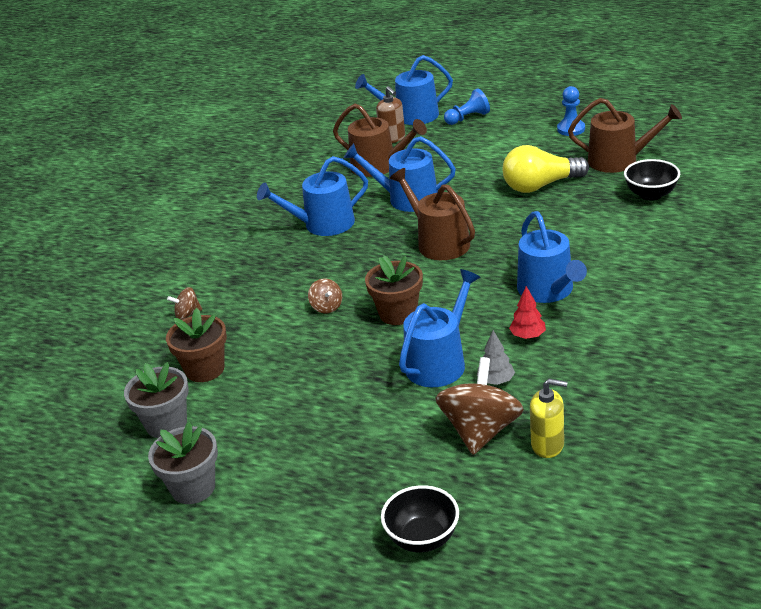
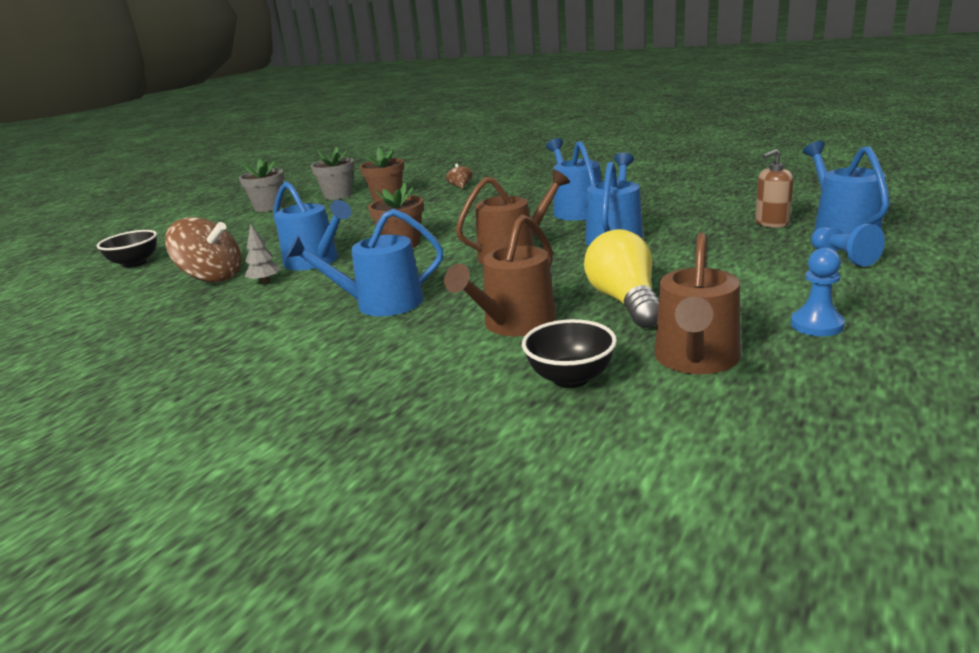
camera: 95 degrees right, 10 degrees down
brown spinning top [308,279,342,313] -> none
brown watering can [333,104,427,177] -> brown watering can moved to [444,215,557,336]
red tree [509,286,546,339] -> none
yellow soap dispenser [530,379,567,458] -> none

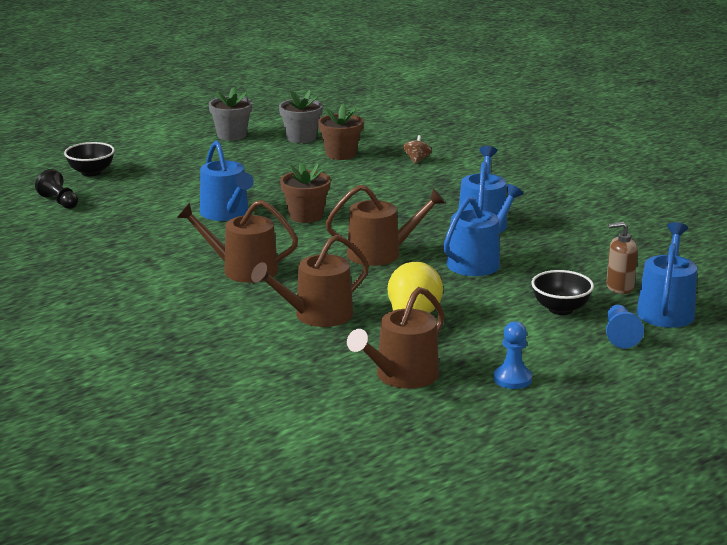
camera: 20 degrees right, 0 degrees up
brown spinning top [165,217,241,283] -> none
grey tree [245,223,281,284] -> none
blue watering can [286,209,443,316] -> brown watering can [177,200,298,283]
black bowl [522,319,617,388] -> black bowl moved to [531,270,594,315]
none -> black pawn [35,169,78,209]

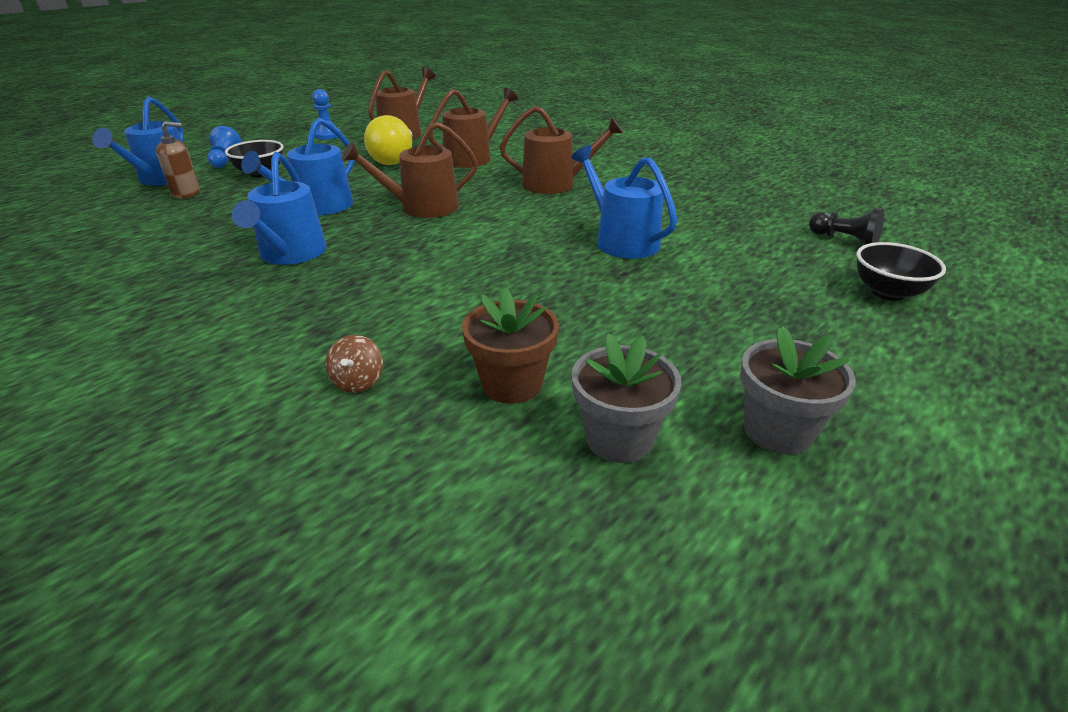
camera: 170 degrees right, 10 degrees up
brown flower pot [280,163,331,223] -> none

